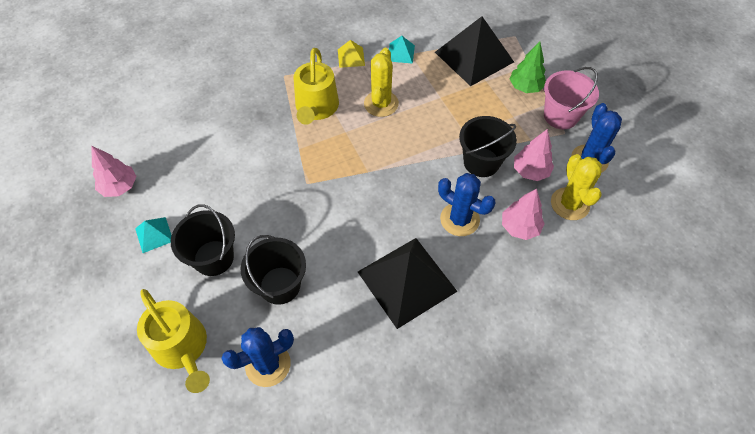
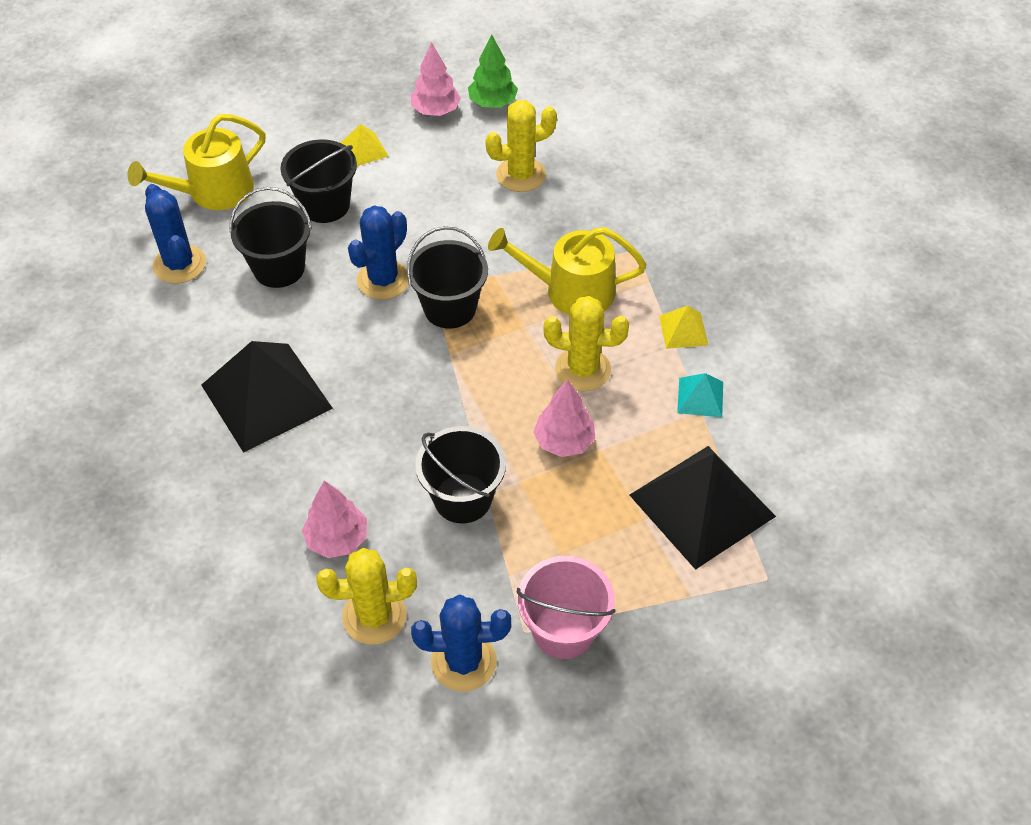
camera: 90 degrees right, 5 degrees down
turquoise pyramid [135,217,171,253] -> yellow pyramid [341,124,388,166]
blue cactus [438,173,496,236] -> blue cactus moved to [348,205,409,300]
green tree [510,42,546,93] -> green tree moved to [468,34,518,108]
pink tree [514,129,554,181] -> pink tree moved to [533,379,596,457]
none -> black bucket [407,226,488,329]
none -> yellow cactus [485,100,557,192]

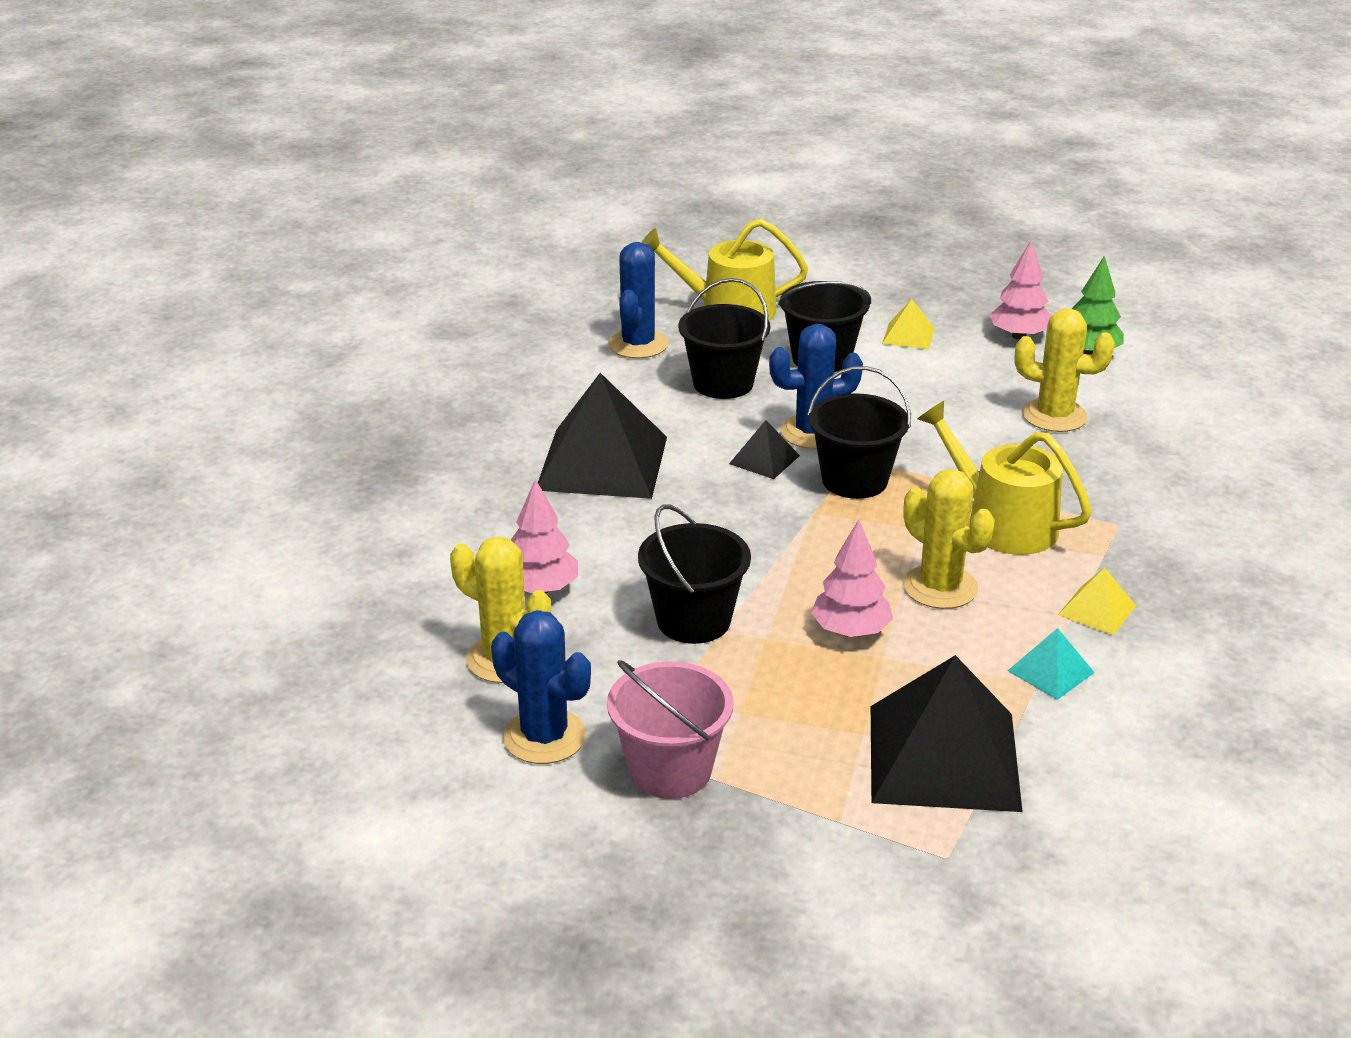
camera: 40 degrees right, 20 degrees down
none -> black pyramid [729,420,800,479]

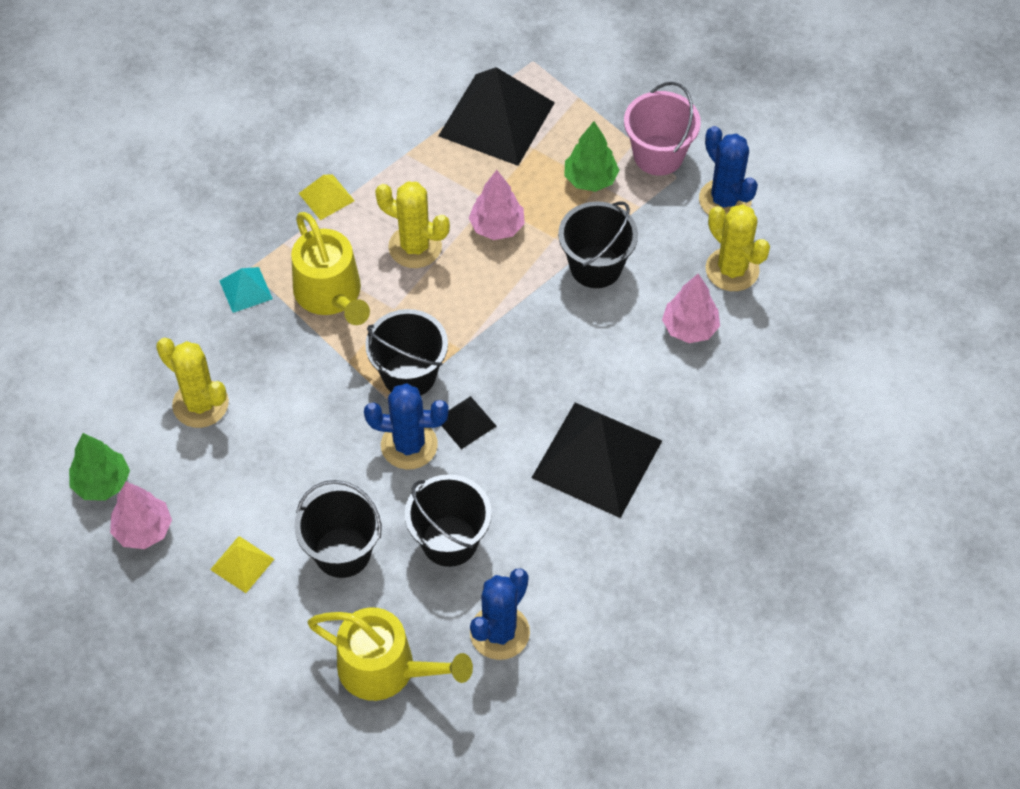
camera: 160 degrees left, 25 degrees up
yellow cactus [903,469,995,609] -> yellow cactus turned 45 degrees counterclockwise [375,181,450,268]
turquoise pyramid [1008,628,1095,700] -> turquoise pyramid moved to [220,267,273,313]
none -> green tree [564,121,619,192]

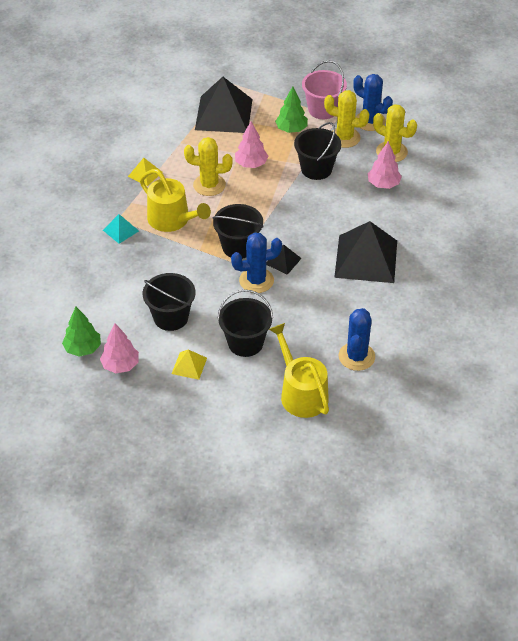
camera: 20 degrees left, 10 degrees down
yellow cactus [156,338,229,428] -> yellow cactus moved to [324,90,370,148]
yellow watering can [308,607,473,701] -> yellow watering can turned 120 degrees counterclockwise [269,323,329,418]
black bucket [405,474,492,567] -> black bucket moved to [143,273,195,331]

